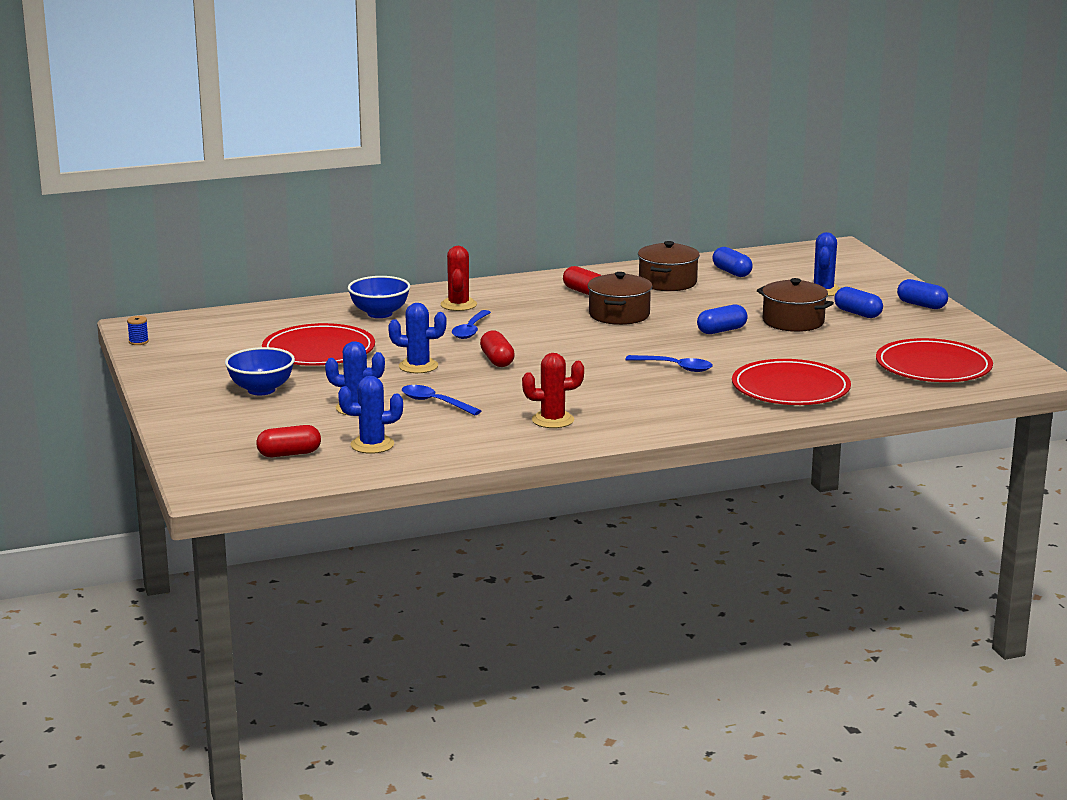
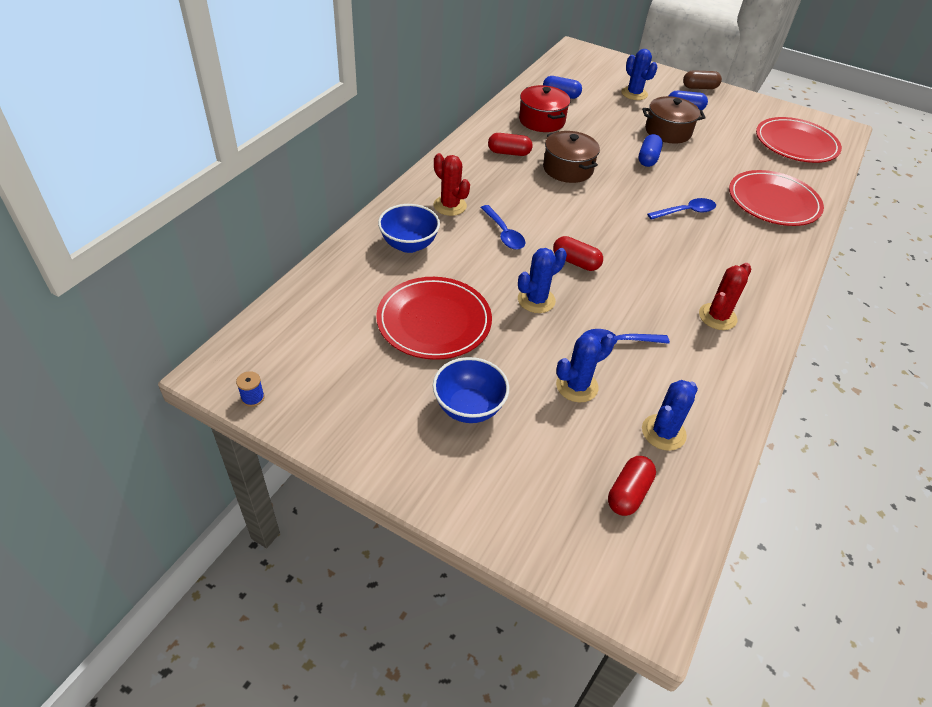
camera: 45 degrees left, 25 degrees up
brown pot [638,241,700,291] -> red pot [519,85,570,132]
blue capsule [897,279,948,309] -> brown capsule [683,70,722,89]

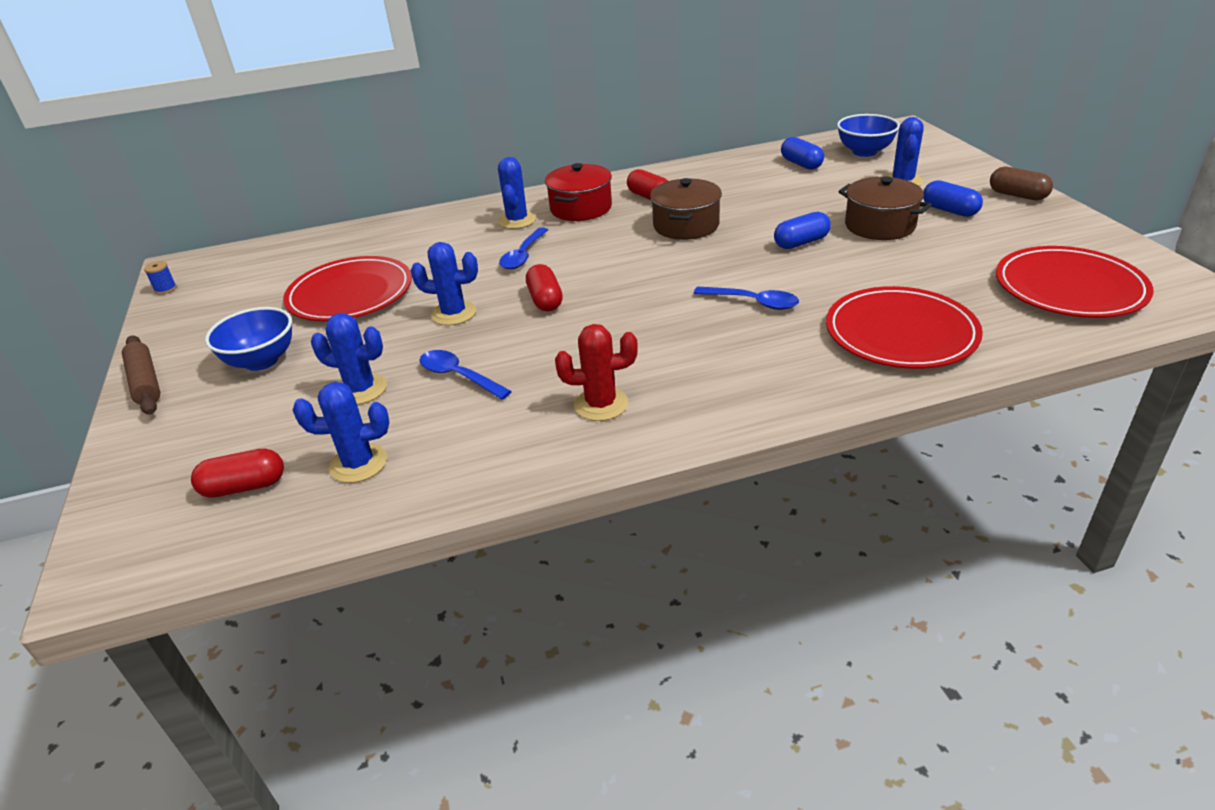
camera: 50 degrees right, 10 degrees down
blue bowl [378,204,440,253] -> blue bowl moved to [837,114,900,157]
red cactus [433,153,470,216] -> blue cactus [498,157,536,229]
red pot [519,85,570,132] -> red pot moved to [545,163,612,221]
none -> brown rolling pin [122,335,160,415]

